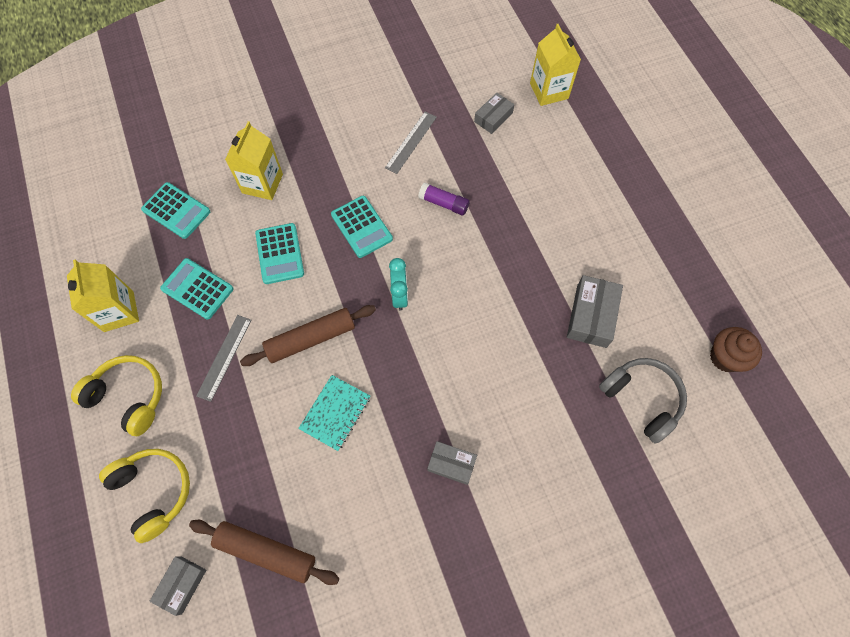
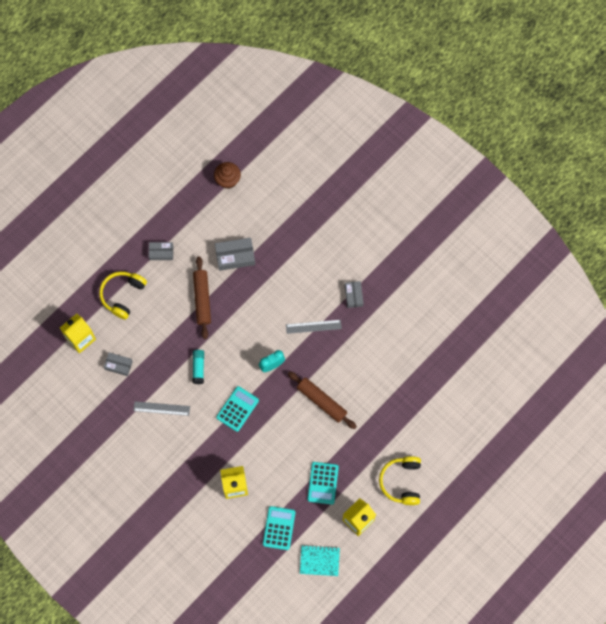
camera: 115 degrees left, 5 degrees up
yellow headphones [99,449,190,543] -> yellow headphones moved to [99,271,147,319]
grey box [149,556,206,616] -> grey box moved to [149,242,173,260]
brown rolling pin [189,520,339,585] -> brown rolling pin moved to [193,256,211,339]
grey ruler [196,315,252,402] -> grey ruler moved to [286,320,342,334]
turquoise calculator [255,223,304,284] -> none
turquoise notebook [298,375,370,451] -> turquoise notebook moved to [300,545,340,576]
purple glue stick [418,182,470,215] -> turquoise glue stick [193,350,204,384]
grey headphones [599,358,687,444] -> none

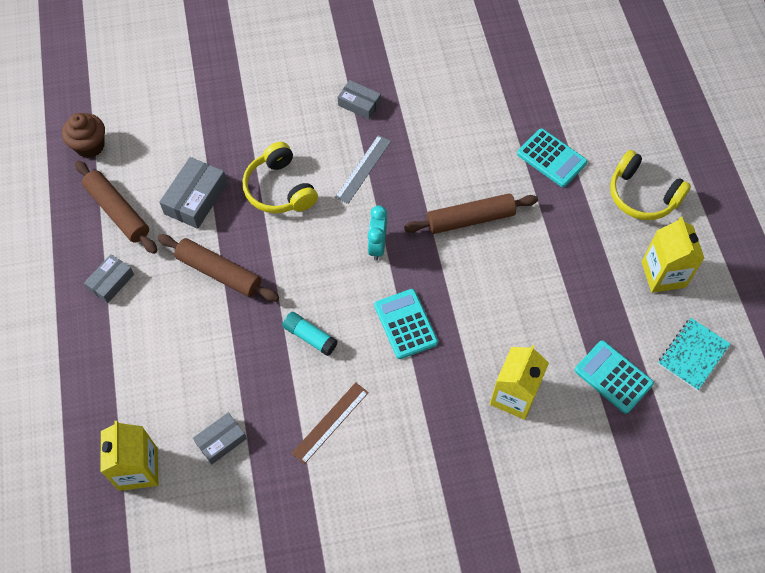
camera: 55 degrees left, 10 degrees down
yellow headphones [99,271,147,319] -> yellow headphones moved to [243,142,318,213]
grey ruler [133,401,190,416] -> brown ruler [291,382,369,464]
turquoise calculator [308,462,339,505] -> turquoise calculator moved to [517,129,587,187]
none -> brown rolling pin [75,161,157,254]

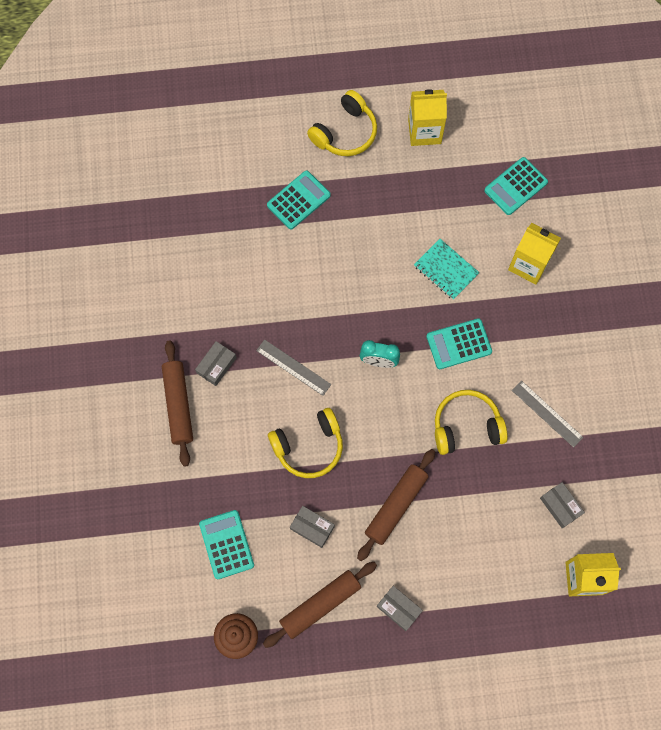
camera: 85 degrees left, 10 degrees up
grey box [159,157,227,229] -> grey box [290,506,335,548], size x0.64
turquoise glue stick [282,312,338,356] -> yellow headphones [435,390,508,455]
brown ruler [291,382,369,464] -> grey ruler [512,381,583,448]
brown rolling pin [404,193,538,234] -> brown rolling pin moved to [162,340,193,467]
turquoise notebook [658,318,731,391] -> turquoise notebook moved to [414,239,480,300]
none -> turquoise calculator [199,510,254,579]

